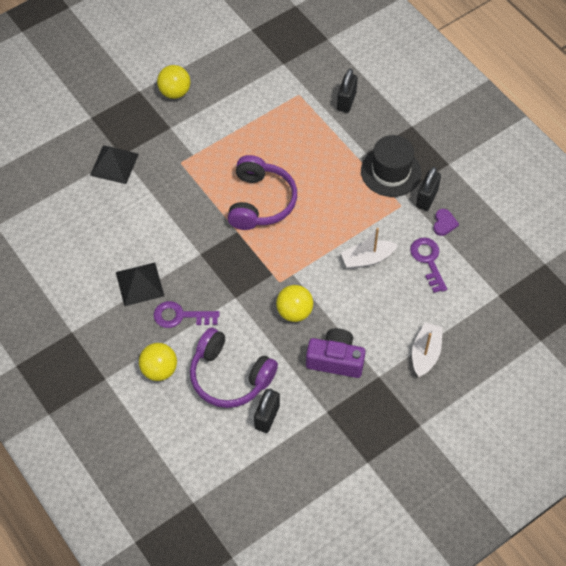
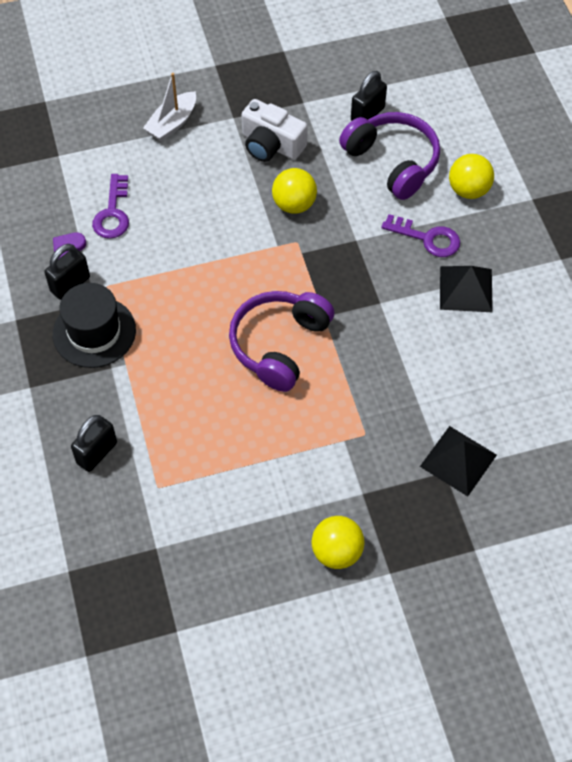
camera: 160 degrees left, 0 degrees up
purple camera [306,328,365,378] -> white camera [241,99,308,162]
white boat [341,228,398,269] -> none

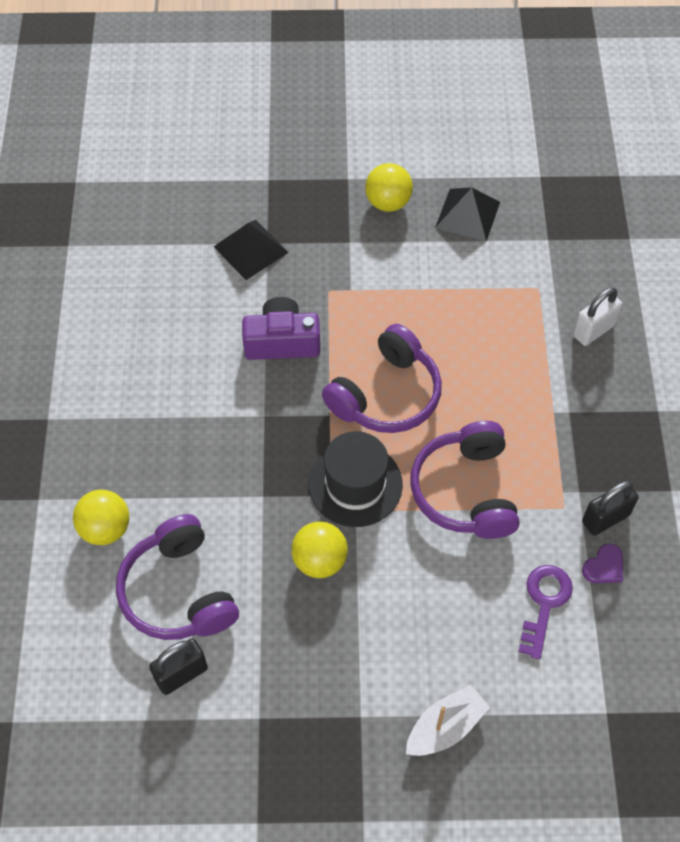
camera: 165 degrees left, 0 degrees up
black hat [53,283,136,368] -> black hat moved to [309,431,403,527]
black padlock [71,415,117,472] -> white padlock [573,287,622,346]
white camera [241,99,308,162] -> none
purple key [381,214,460,257] -> none
black pyramid [440,266,493,312] -> black pyramid moved to [435,187,500,242]
none -> purple camera [242,297,320,360]
none -> purple headphones [410,421,519,539]

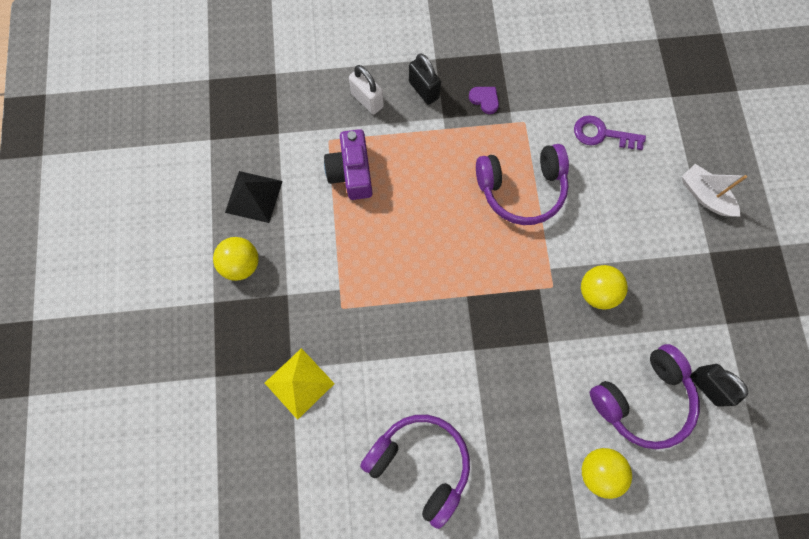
camera: 95 degrees left, 15 degrees up
black pyramid [214,220,289,280] -> yellow pyramid [265,348,335,420]
purple camera [242,297,320,360] -> purple camera moved to [324,129,372,200]
black hat [309,431,403,527] -> none
purple headphones [322,324,442,433] -> purple headphones moved to [360,415,470,529]
black padlock [582,481,639,536] -> black padlock moved to [409,53,441,105]
purple heart [582,543,623,583] -> purple heart moved to [469,87,499,114]

